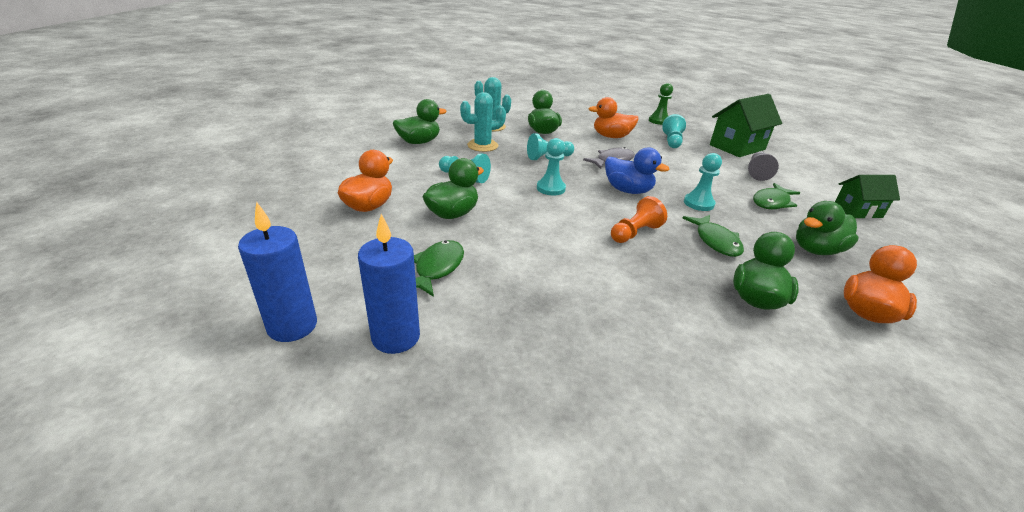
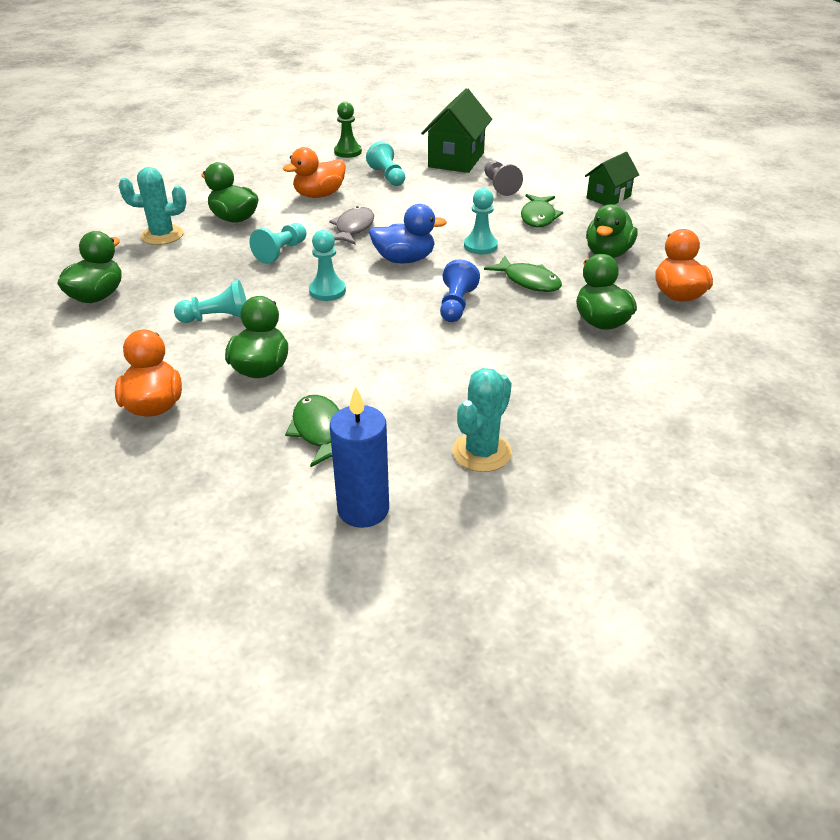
camera: 35 degrees left, 5 degrees up
blue candle [238,201,317,342] -> none
turquoise cactus [460,92,506,152] -> turquoise cactus moved to [452,368,512,472]
orange pawn [611,196,667,243] -> blue pawn [440,259,480,322]

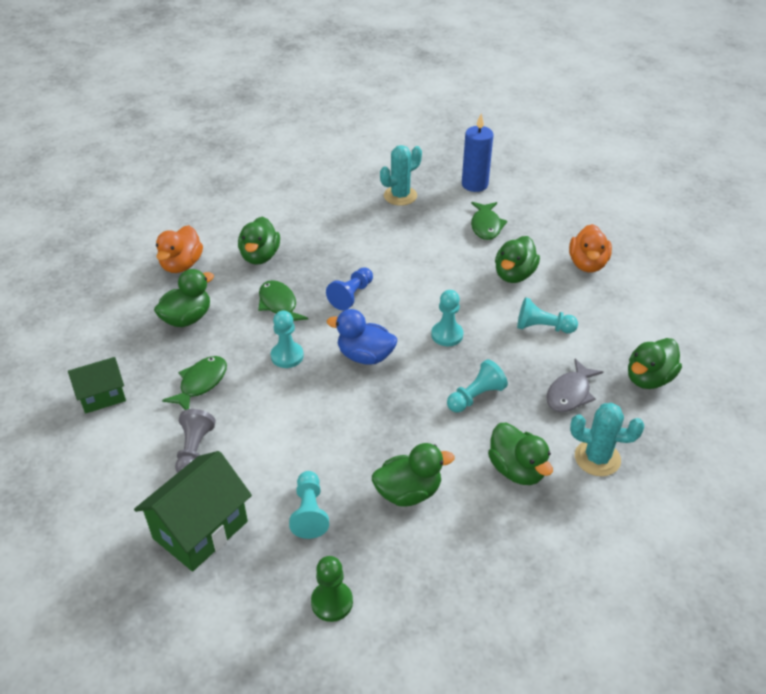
camera: 160 degrees left, 5 degrees up
orange duck [283,147,346,198] -> green duck [372,443,454,506]
grey fish [329,206,374,245] -> grey fish moved to [546,359,603,412]

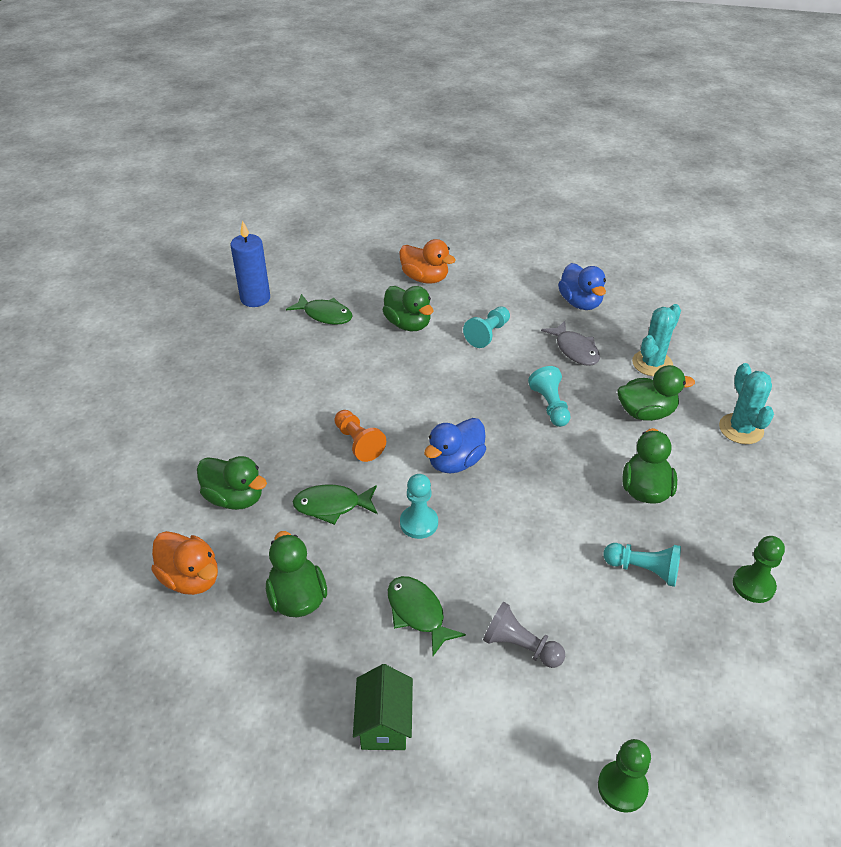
camera: 65 degrees left, 0 degrees up
green house [134,451,252,571] -> none
blue pawn [326,267,373,310] -> orange pawn [334,410,386,462]
turquoise cactus [380,145,422,206] -> turquoise cactus moved to [719,363,774,444]
turquoise pawn [431,290,464,346] -> none
green duck [628,338,682,389] -> blue duck [558,263,606,310]
none -> green pawn [598,739,651,813]

